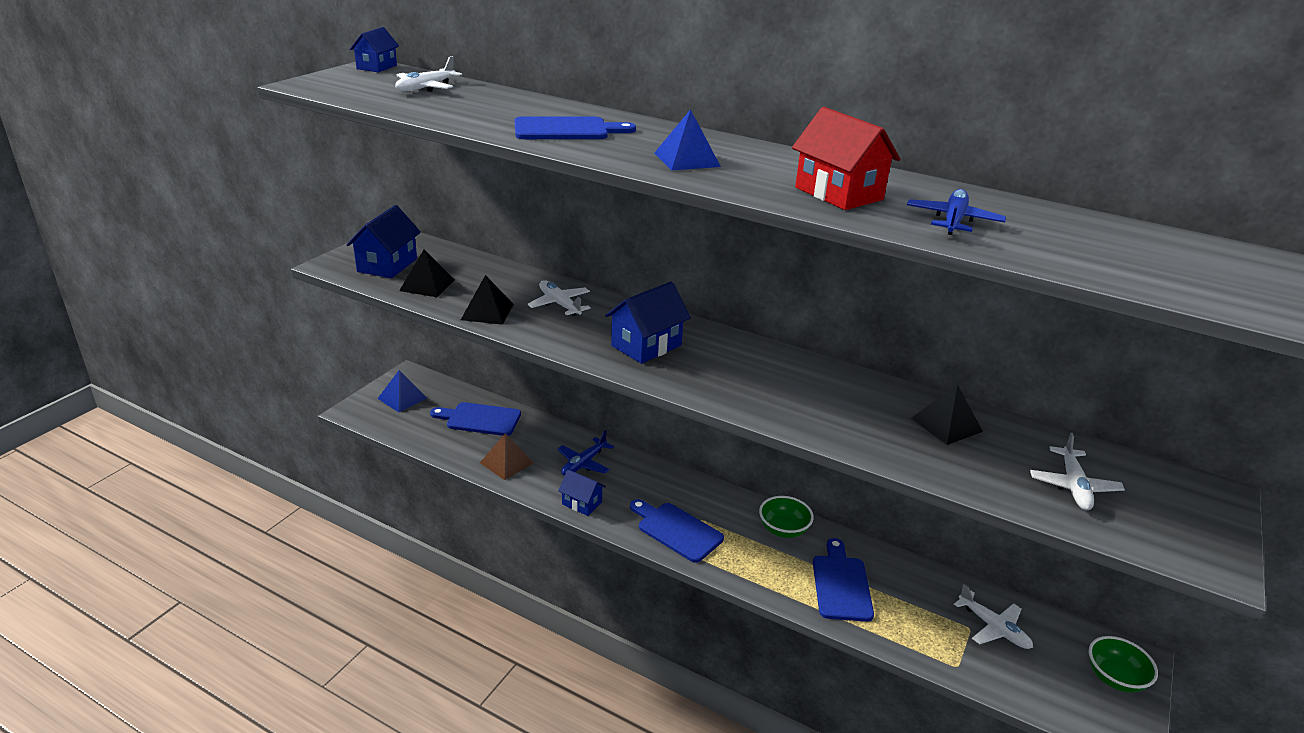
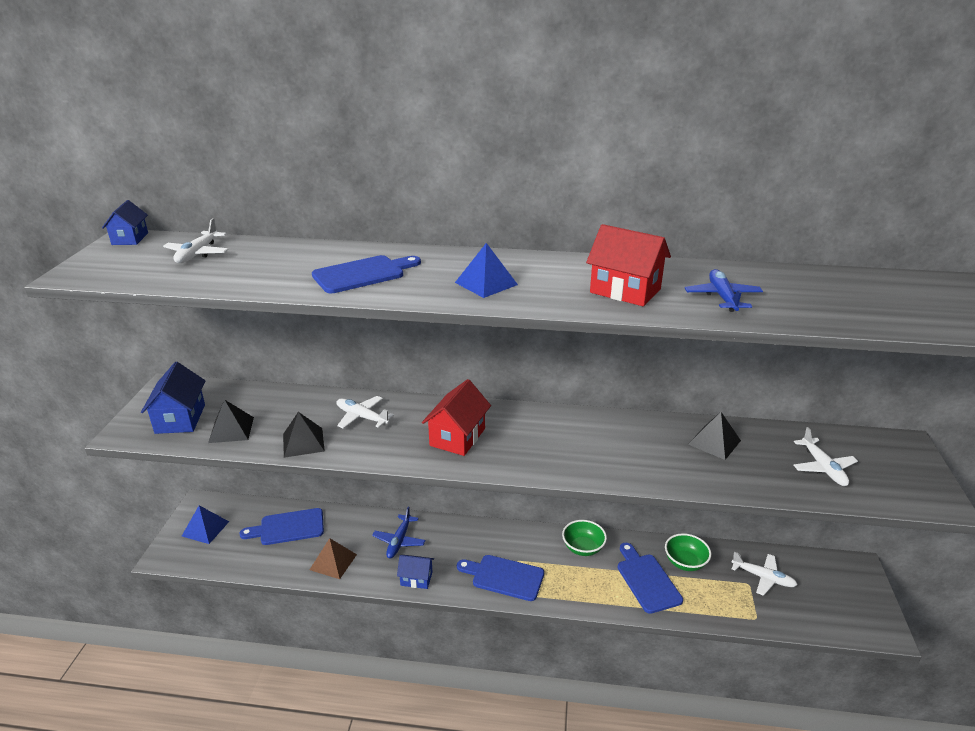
camera: 20 degrees left, 0 degrees up
blue house [605,282,691,364] -> red house [422,379,491,456]
green bowl [1089,636,1158,693] -> green bowl moved to [665,533,711,571]

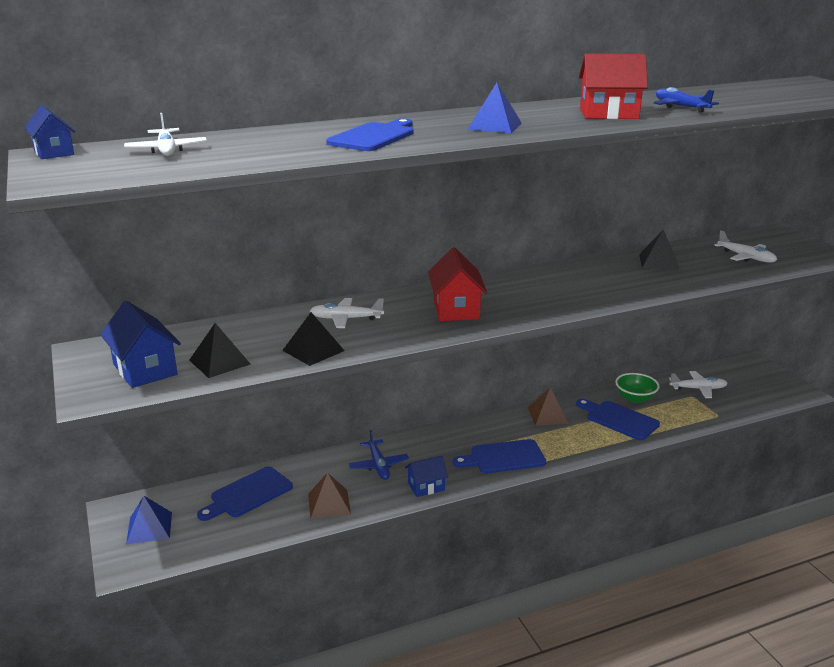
camera: 30 degrees left, 5 degrees down
green bowl [562,520,607,556] -> brown pyramid [528,387,569,426]

